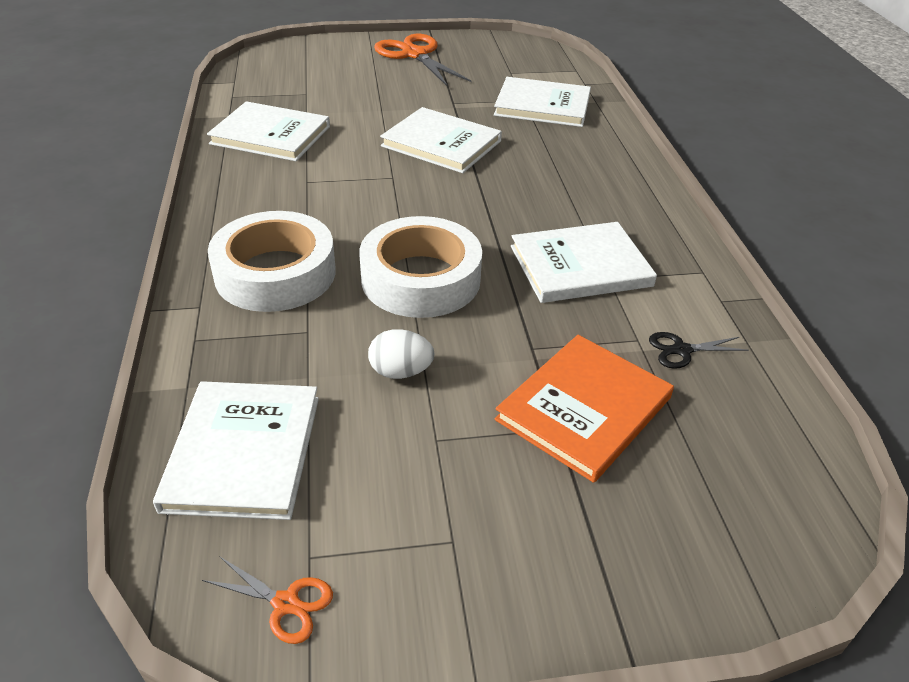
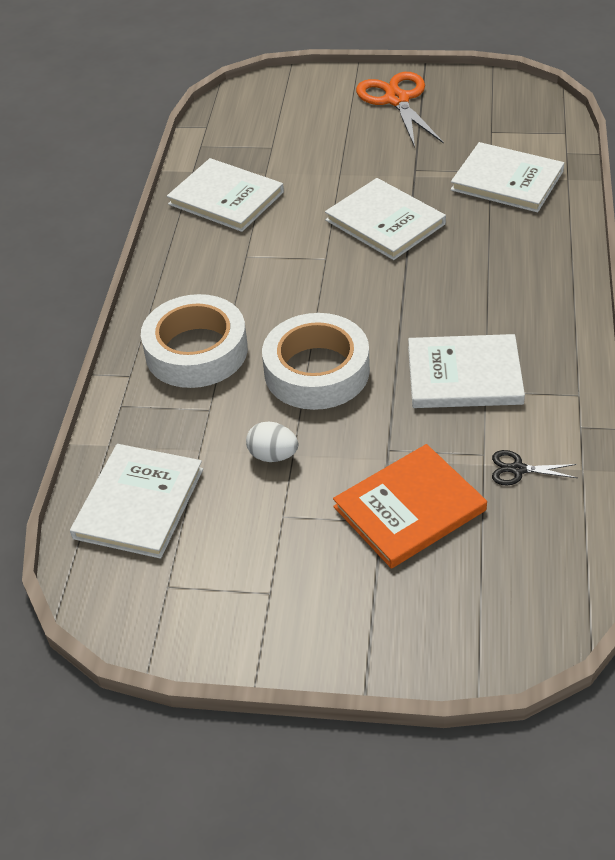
camera: 20 degrees right, 5 degrees up
orange scissors [202,556,333,644] -> none

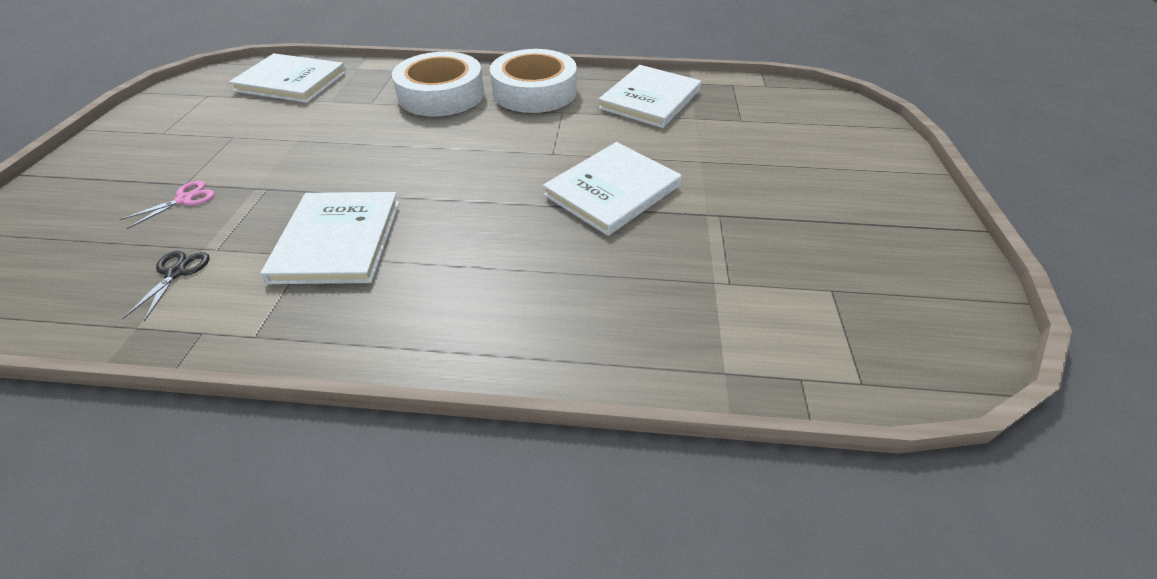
camera: 85 degrees right, 0 degrees up
white egg [246,422,298,462] -> none
white tape [262,313,370,410] -> white tape moved to [490,49,577,113]
orange book [333,444,487,569] -> pink scissors [120,180,215,229]
orange scissors [356,72,443,147] -> none
white book [451,142,564,212] -> none

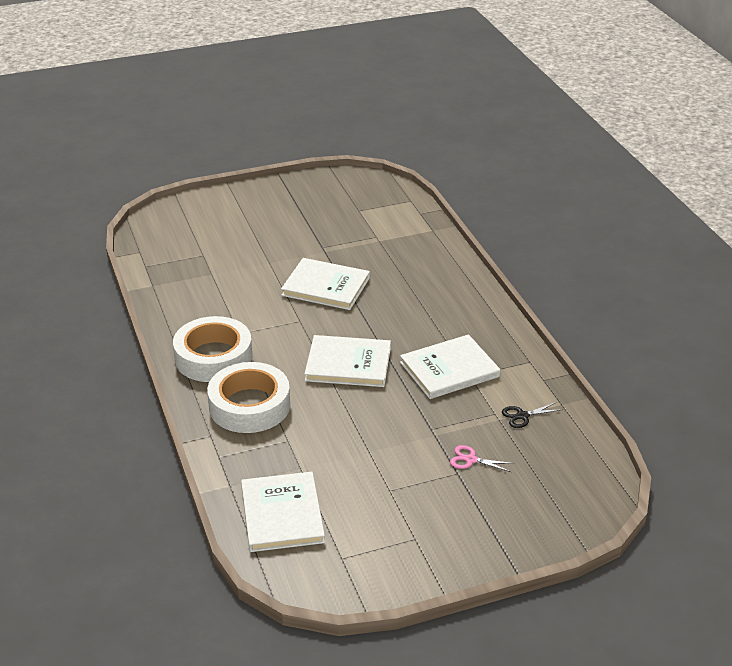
camera: 115 degrees left, 10 degrees down
white book [598,65,701,128] -> white book moved to [304,335,391,387]

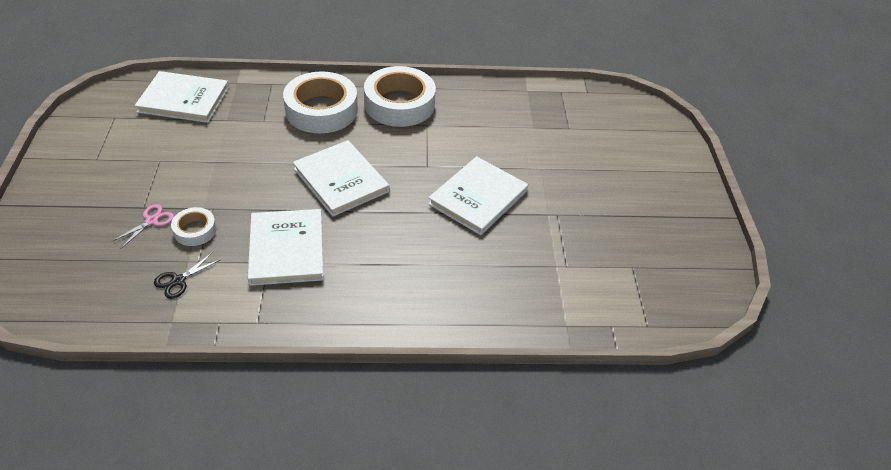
camera: 105 degrees right, 10 degrees up
white book [304,335,391,387] -> white book turned 60 degrees counterclockwise [293,140,389,217]
black scissors [502,402,563,428] -> black scissors turned 135 degrees counterclockwise [154,253,221,299]
none -> white tape [171,207,217,246]

